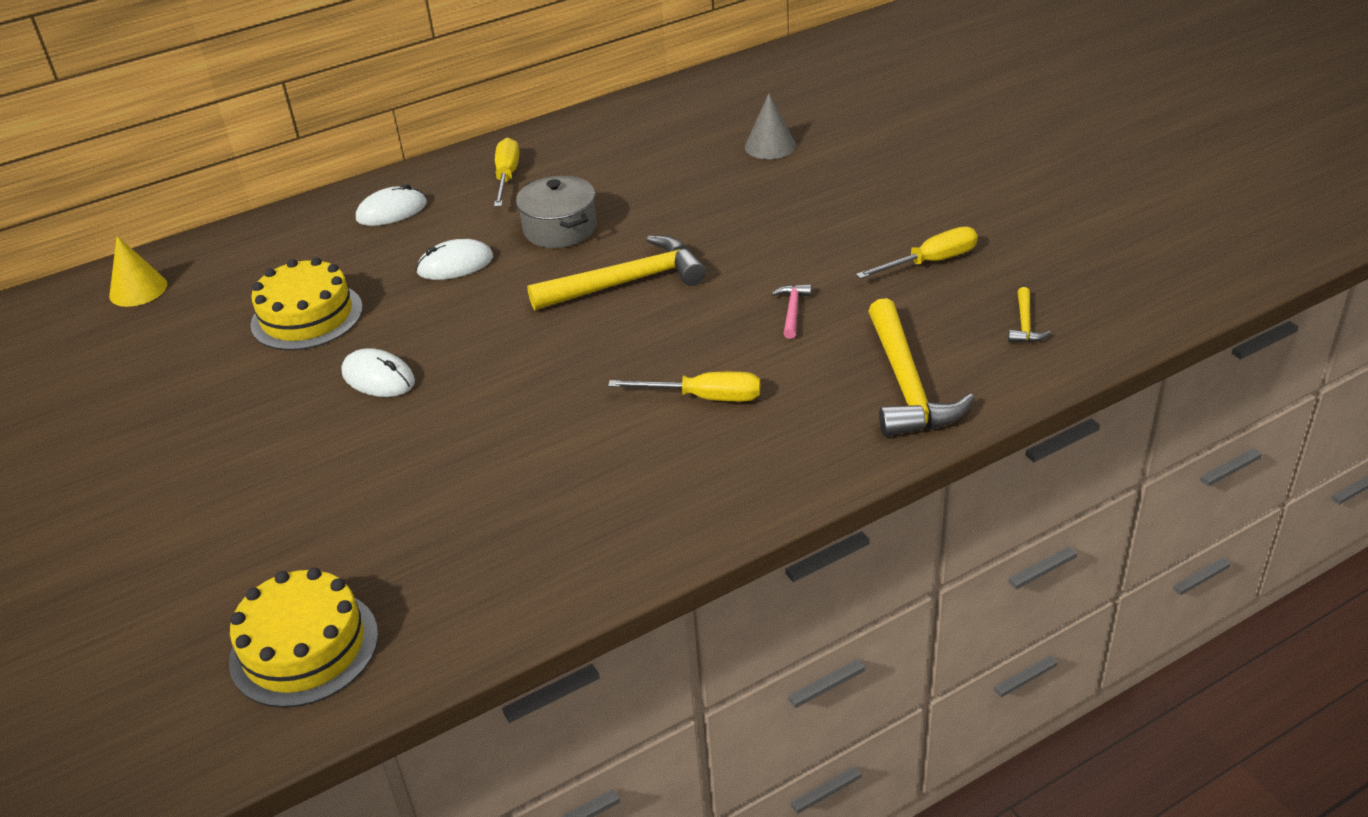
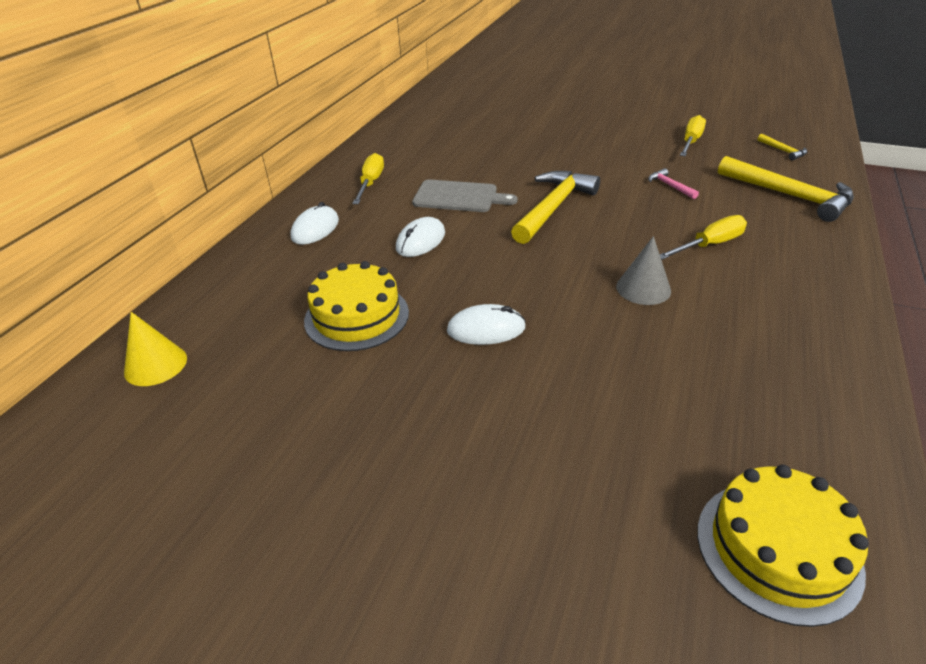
camera: 40 degrees left, 0 degrees up
yellow screwdriver [494,138,519,207] -> yellow screwdriver turned 45 degrees clockwise [352,153,384,204]
grey pot [516,176,597,248] -> grey cutting board [412,179,518,212]
grey cone [745,94,796,159] -> grey cone moved to [616,236,671,305]

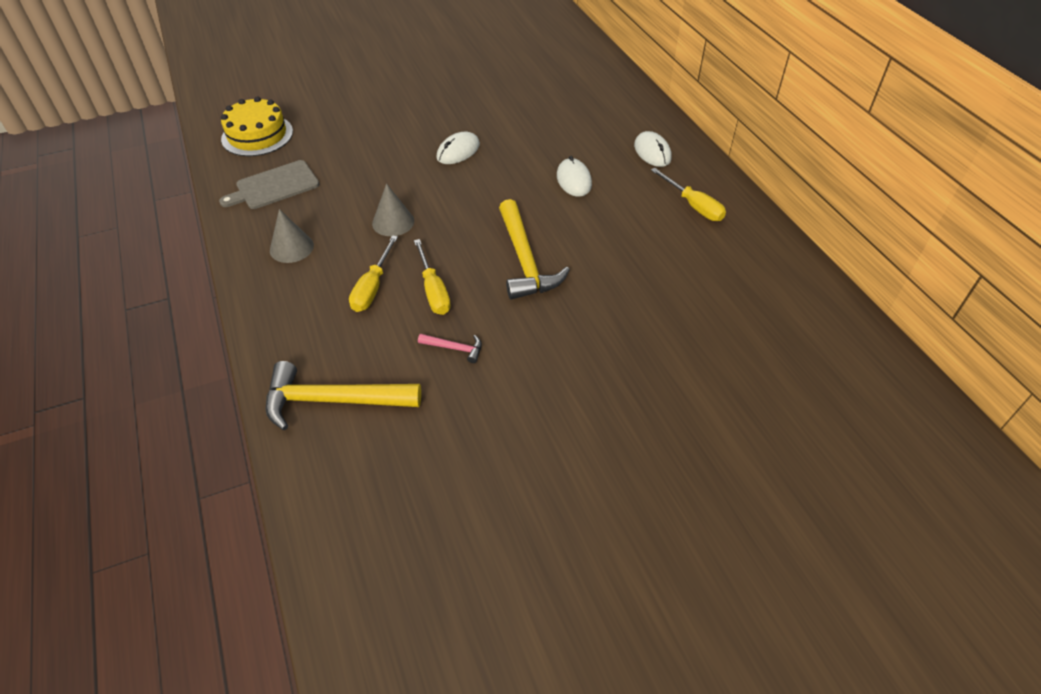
camera: 135 degrees right, 10 degrees up
yellow cone [124,312,187,386] -> none
yellow cake [304,261,409,351] -> none
grey cutting board [412,179,518,212] -> grey cutting board moved to [219,160,319,209]
yellow screwdriver [680,115,706,156] -> yellow screwdriver moved to [414,239,451,315]
yellow hammer [757,134,807,160] -> none
none -> grey cone [270,209,314,263]

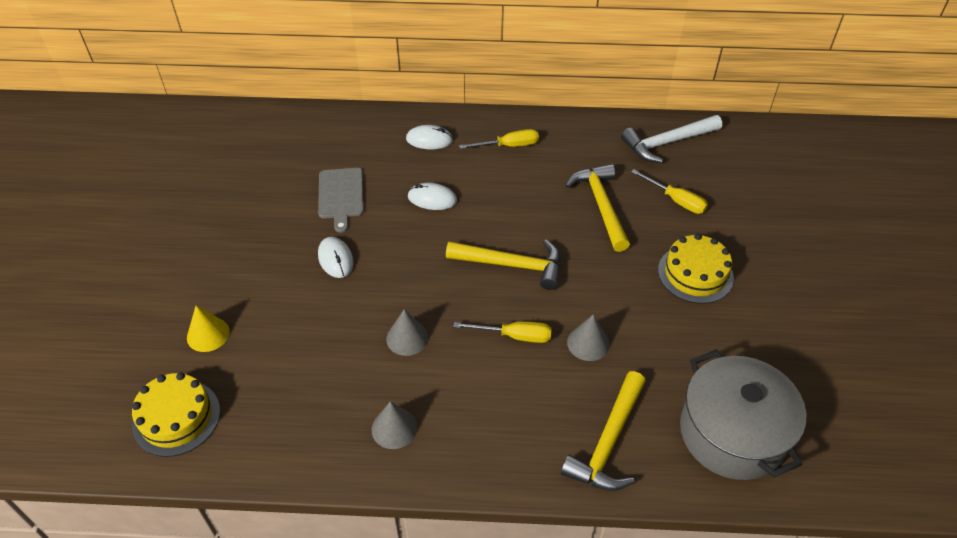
camera: 65 degrees left, 0 degrees up
grey cutting board [219,160,319,209] -> grey cutting board moved to [318,168,364,233]
yellow screwdriver [349,235,398,312] -> yellow screwdriver moved to [631,169,708,214]
pink hammer [418,334,482,363] -> grey cone [567,314,610,361]
none -> yellow cone [187,306,230,352]
none -> yellow hammer [565,164,630,252]
none -> white hammer [621,115,722,163]
none -> yellow cake [658,234,734,304]
none -> grey pot [680,349,806,480]

